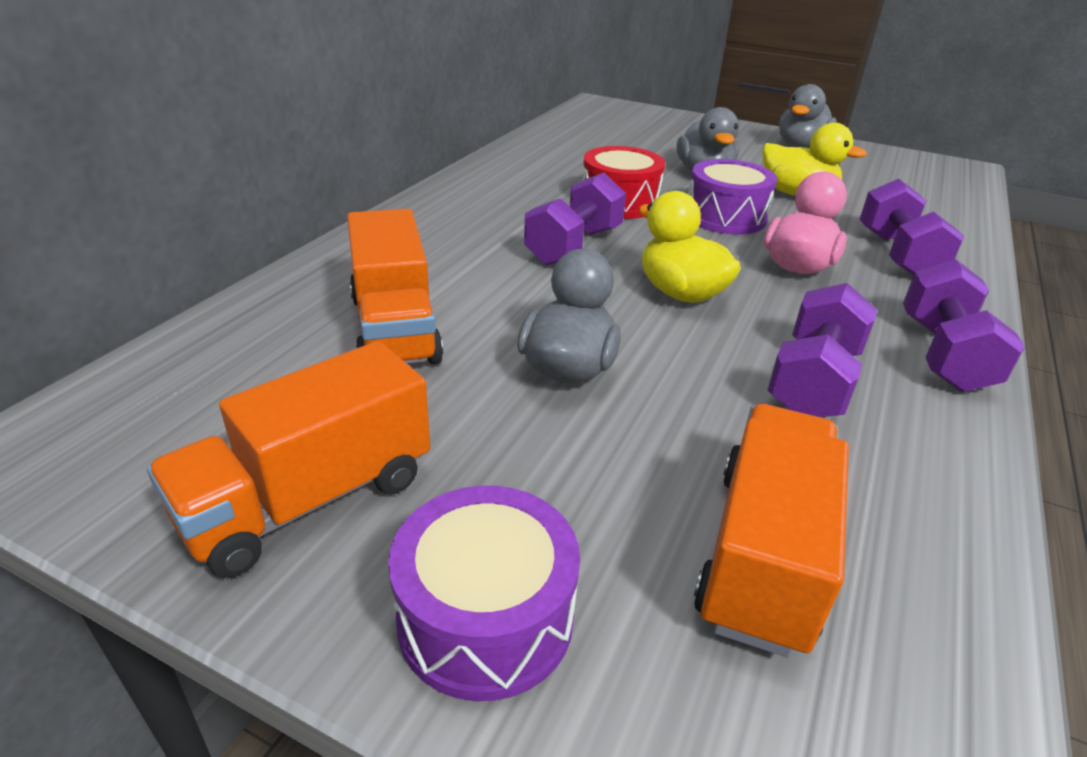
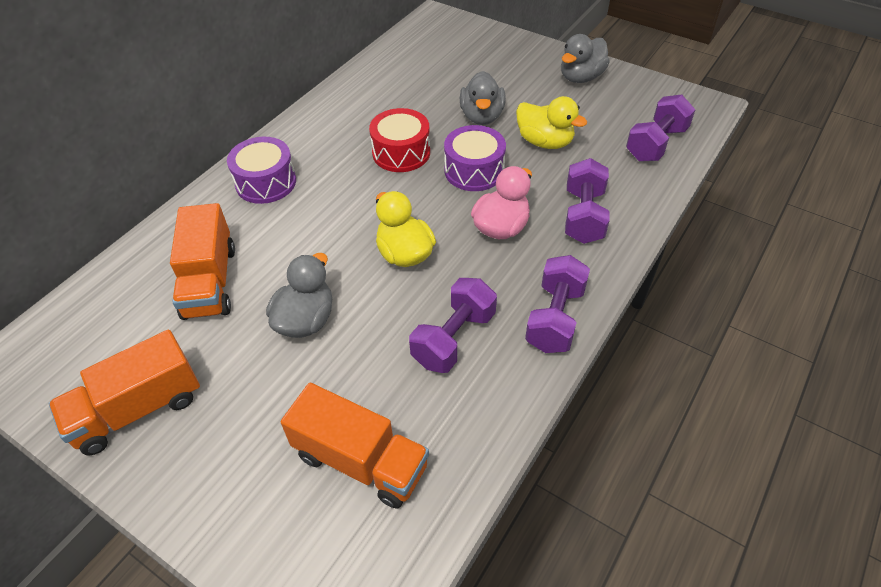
camera: 10 degrees right, 15 degrees up
purple drum [388,486,580,701] -> purple drum moved to [227,137,296,204]
purple dumbbell [524,173,626,266] -> purple dumbbell moved to [626,94,695,162]
orange truck [694,404,849,657] -> orange truck turned 90 degrees clockwise [281,383,429,509]

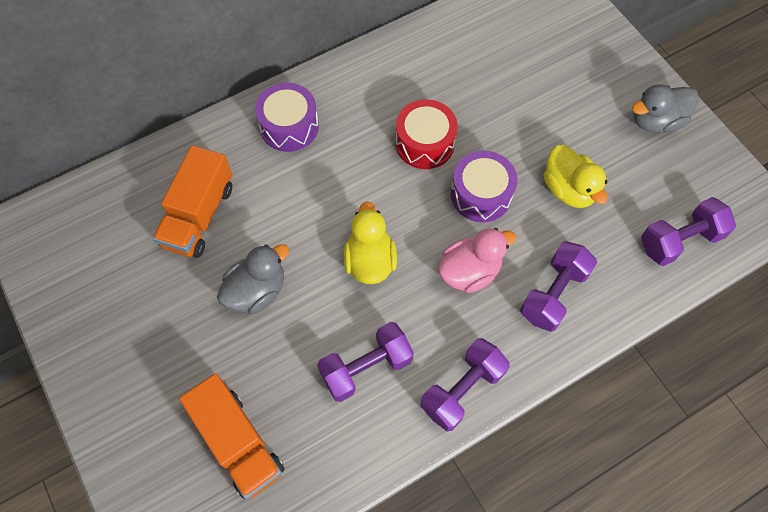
camera: 25 degrees right, 15 degrees up
orange truck [49,330,200,456] -> none
grey duck [460,71,506,125] -> none

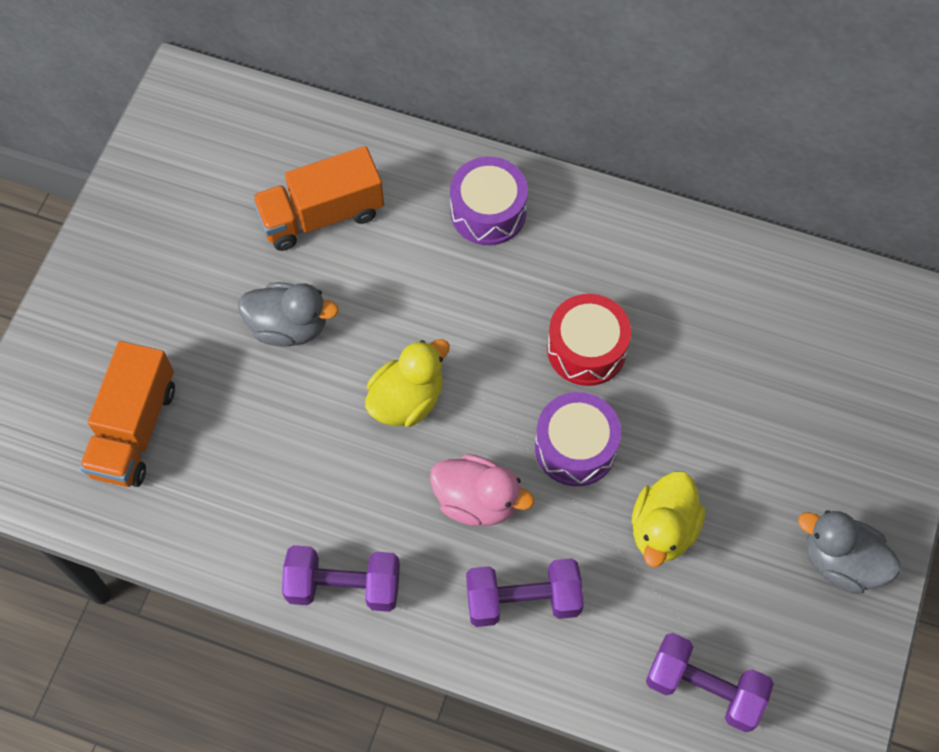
camera: 50 degrees right, 0 degrees up
purple dumbbell [317,322,414,402] -> none

